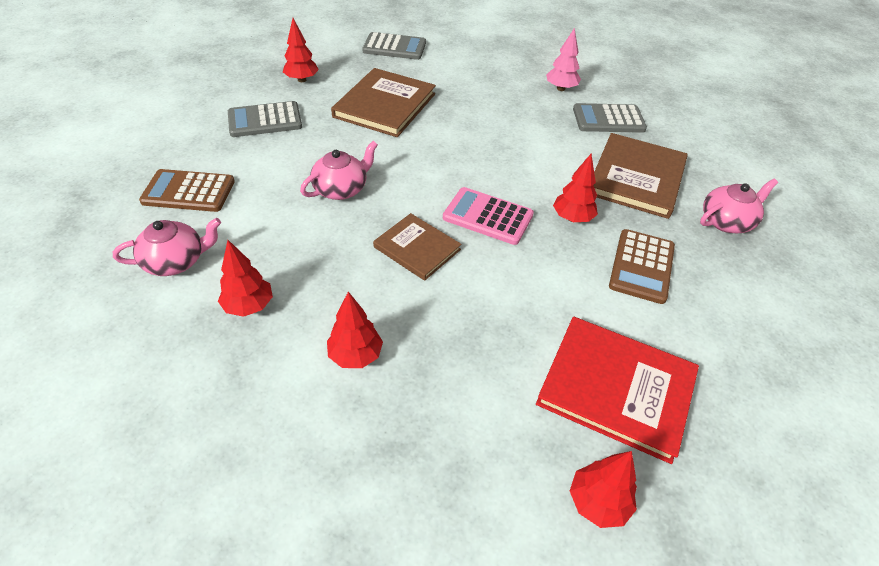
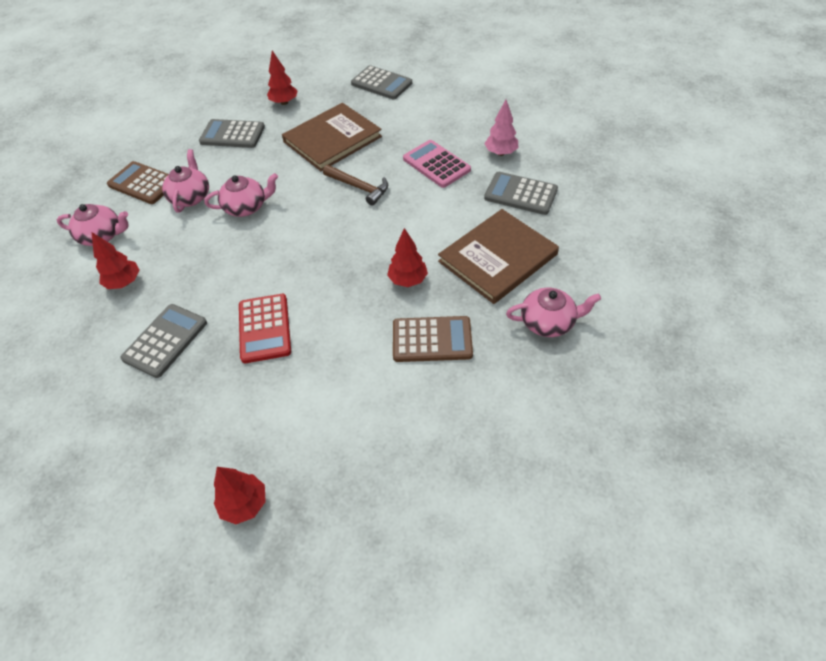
camera: 30 degrees right, 5 degrees up
red tree [327,292,383,368] -> grey calculator [120,304,207,378]
brown book [373,213,462,281] -> none
pink calculator [443,187,534,245] -> pink calculator moved to [403,140,471,188]
red book [536,317,699,464] -> none
brown calculator [609,229,675,304] -> brown calculator turned 135 degrees counterclockwise [393,316,473,362]
none -> pink teapot [162,149,209,212]
none -> red calculator [239,294,291,363]
none -> brown hammer [323,165,388,206]

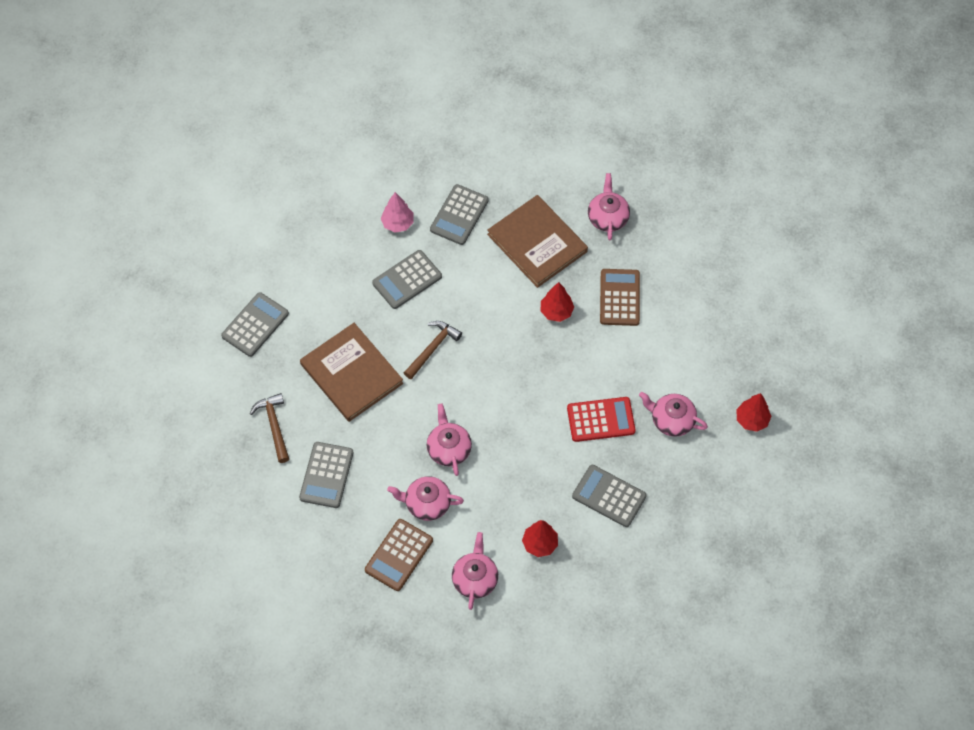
camera: 90 degrees left, 10 degrees up
red tree [267,51,298,105] -> brown hammer [250,393,289,463]
pink calculator [403,140,471,188] -> grey calculator [372,250,442,309]
none -> pink teapot [639,392,708,437]

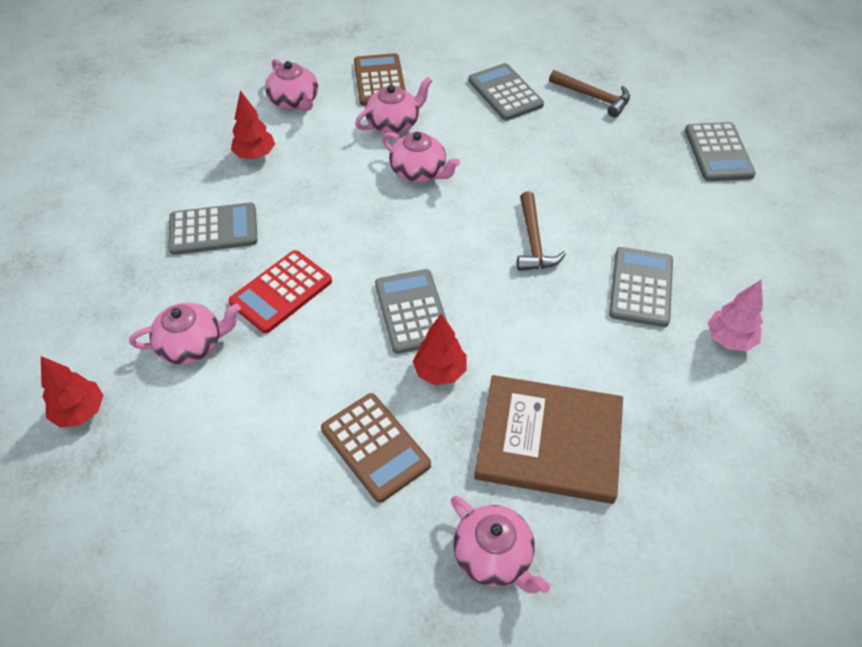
camera: 140 degrees right, 10 degrees down
brown book [300,323,403,422] -> none
grey calculator [430,184,489,245] -> grey calculator moved to [375,269,447,354]

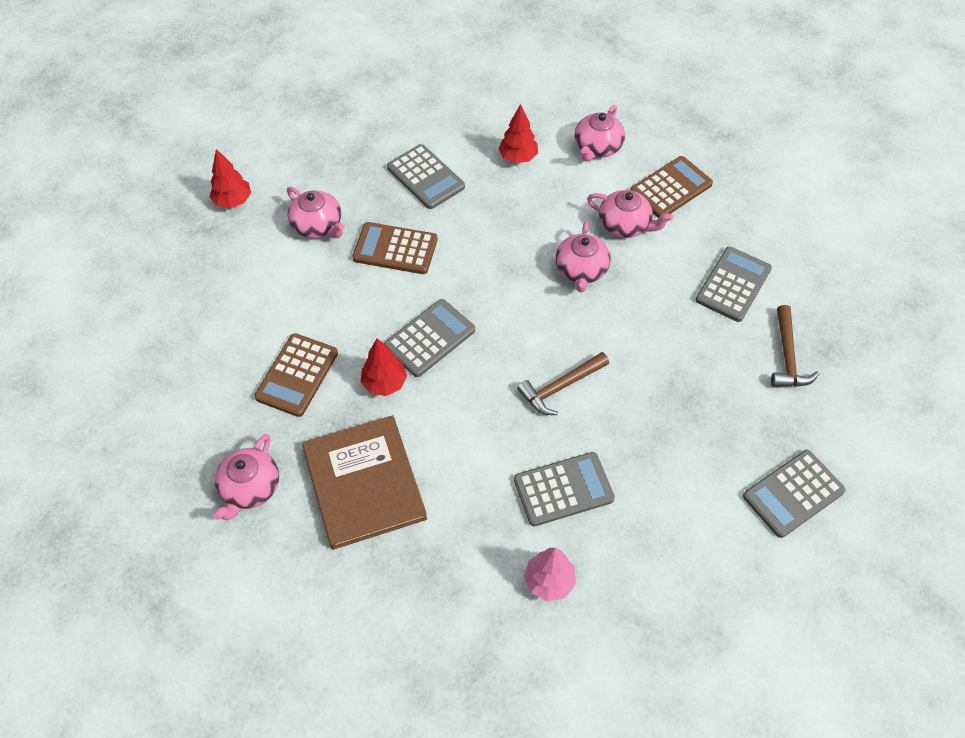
camera: 60 degrees right, 5 degrees up
red calculator [229,250,332,333] -> brown calculator [352,222,437,274]

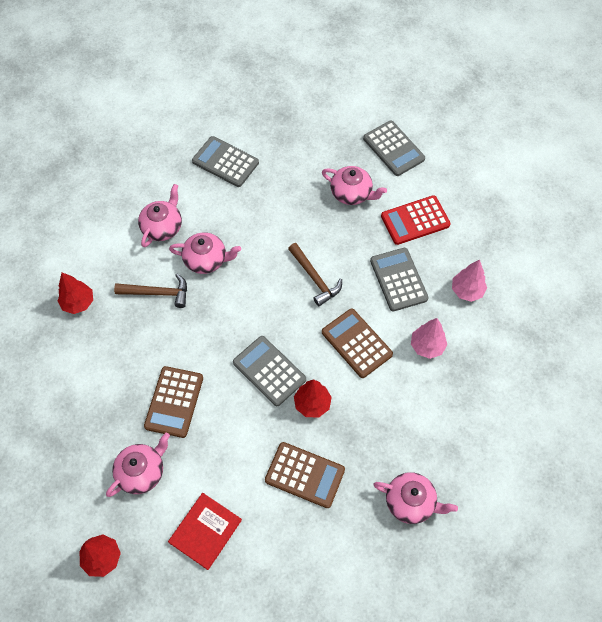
camera: 90 degrees left, 5 degrees up
brown book [302,415,427,550] -> none
grey calculator [387,144,465,209] -> none
pink teapot [574,105,625,161] -> pink teapot moved to [322,166,387,205]
brown calculator [630,156,713,218] -> brown calculator moved to [322,309,393,378]
brown hammer [771,305,819,387] -> brown hammer moved to [114,274,187,308]
none -> red book [168,493,242,570]
none -> red calculator [381,195,451,245]
none -> pink tree [411,318,447,359]

